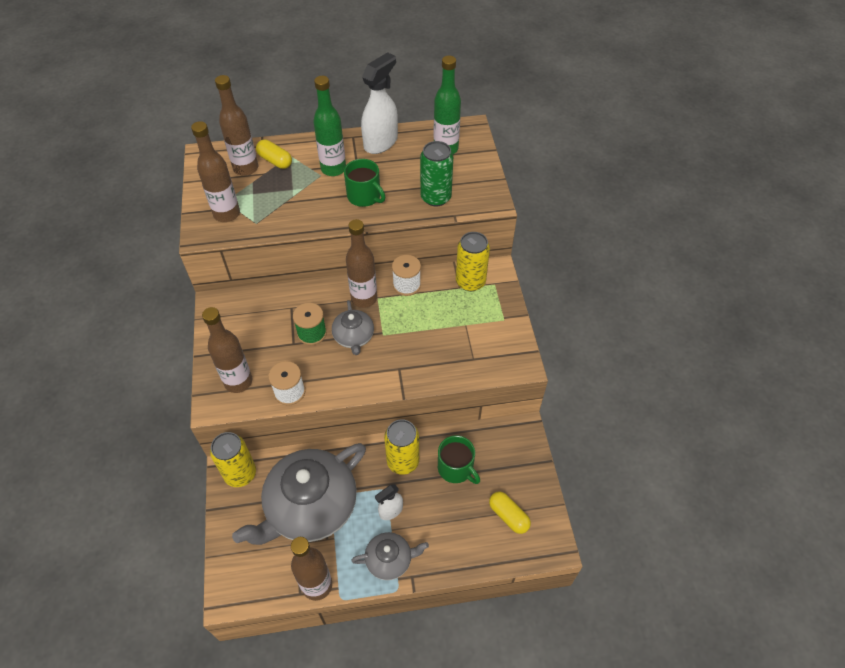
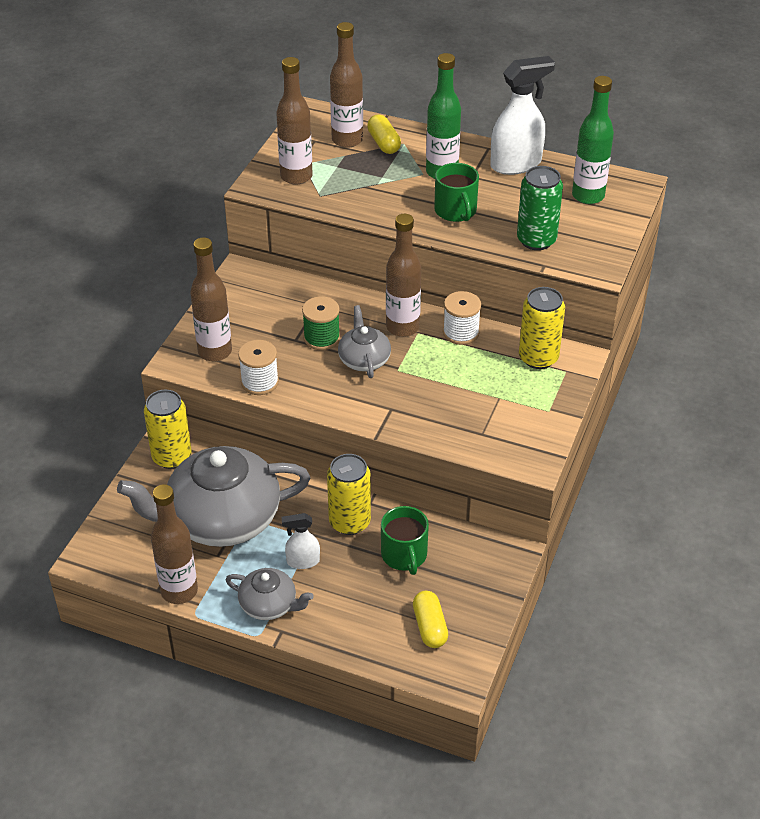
camera: 30 degrees right, 10 degrees down
grey teapot [332,300,374,355] -> grey teapot turned 150 degrees clockwise [338,305,391,378]

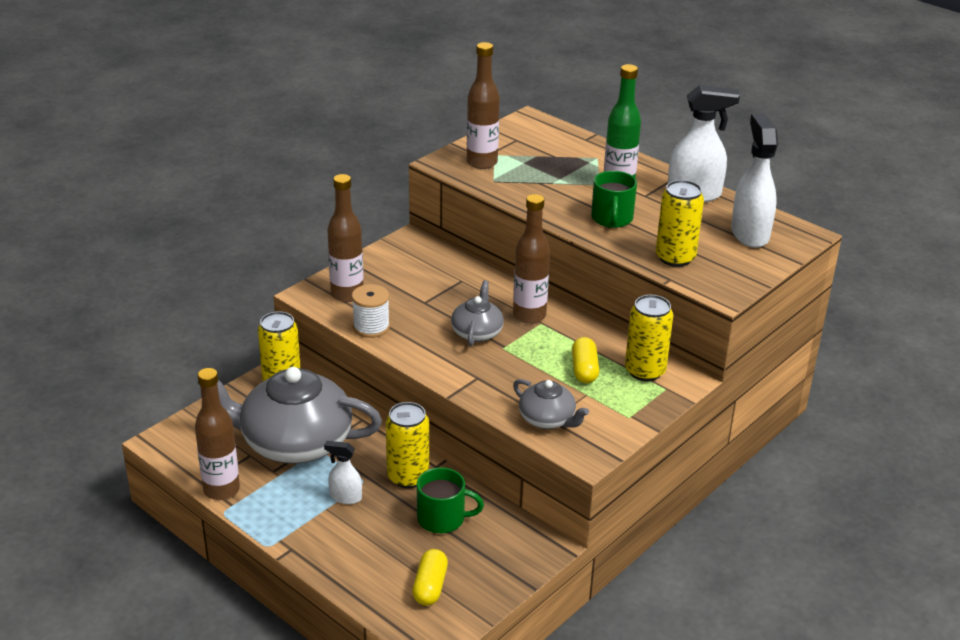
camera: 20 degrees right, 10 degrees down
grey teapot [225,568,314,620] -> grey teapot moved to [513,379,589,429]
green spool [302,296,340,350] -> none
brown bottle [330,22,363,148] -> none
yellow capsule [367,114,401,154] -> yellow capsule moved to [572,337,599,383]
green mug [381,506,429,575] -> green mug turned 90 degrees counterclockwise [417,467,484,533]
white spool [443,291,481,345] -> none
green can [517,166,563,250] -> yellow can [656,180,704,267]
green bottle [572,76,614,204] -> white spray bottle [731,114,778,248]

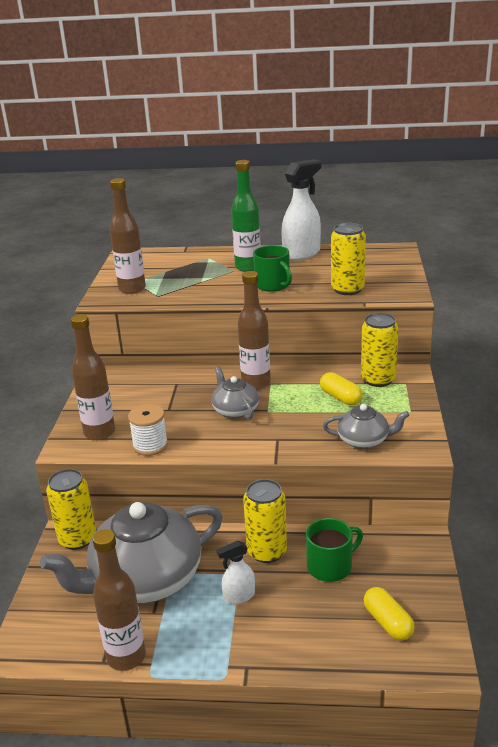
camera: 35 degrees left, 5 degrees down
white spray bottle [731,114,778,248] -> none

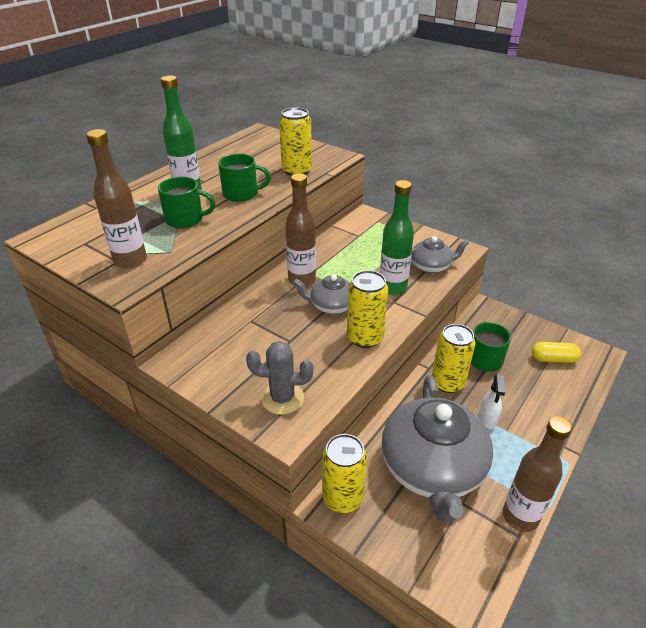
camera: 60 degrees left, 10 degrees up
brown bottle [71,314,115,440] -> grey cactus [246,341,313,415]
white spool [128,404,168,456] -> none
white spray bottle [281,159,321,261] -> none
yellow capsule [320,372,362,406] -> none
grey teapot [323,404,409,449] -> grey teapot turned 45 degrees clockwise [411,236,469,273]
yellow can [361,313,398,387] -> yellow can moved to [347,270,388,348]
none -> green mug [158,177,215,228]
none -> green bottle [380,180,414,295]

